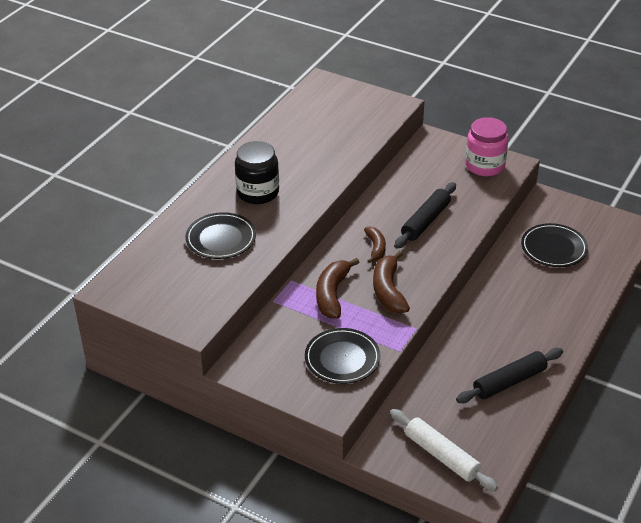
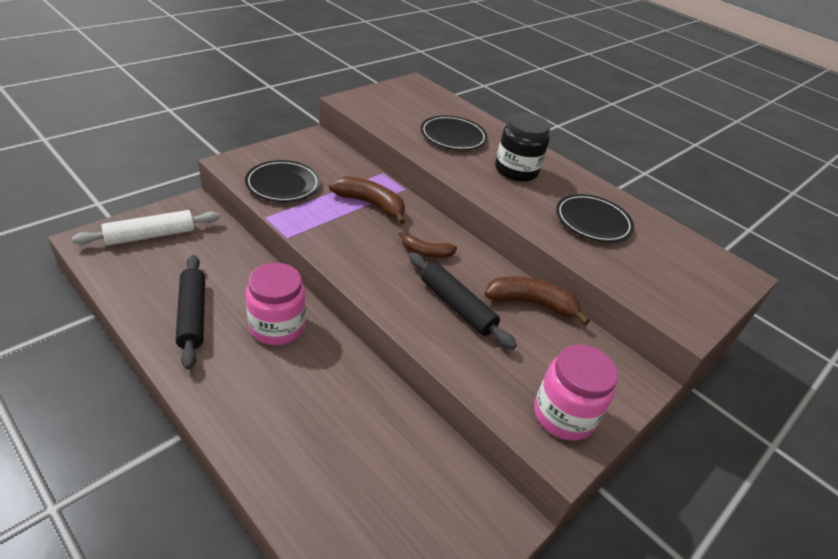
camera: 100 degrees right, 0 degrees up
brown banana [373,251,410,313] -> brown banana moved to [485,276,590,325]
black plate [521,223,588,267] -> black plate moved to [556,194,634,242]
none -> pink jar [246,263,306,345]

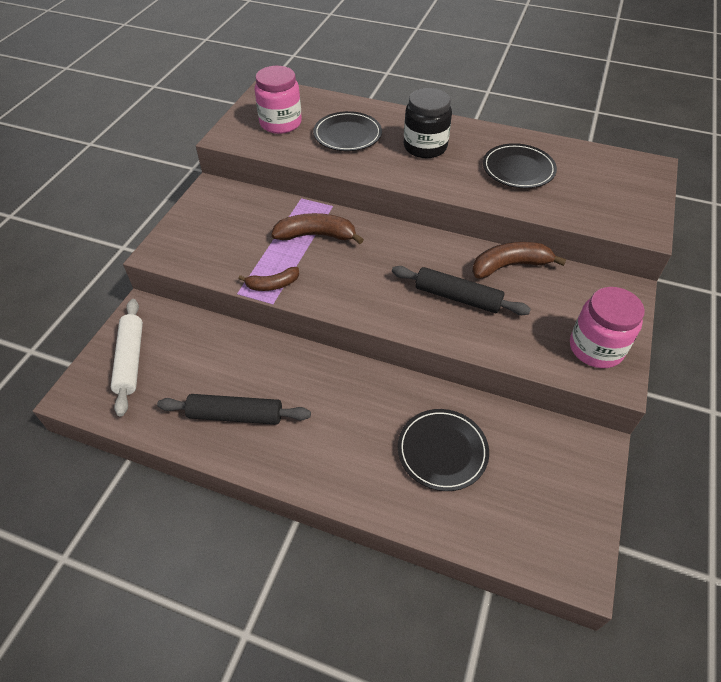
camera: 20 degrees left, 10 degrees up
white rolling pin [72,210,220,245] -> white rolling pin turned 45 degrees counterclockwise [111,299,143,416]
black rolling pin [176,255,205,370] -> black rolling pin turned 45 degrees counterclockwise [157,394,311,425]
black plate [245,160,320,202] -> black plate moved to [398,409,489,491]
pink jar [246,263,306,345] -> pink jar moved to [254,66,302,134]
brown banana [399,231,457,258] -> brown banana moved to [238,267,299,291]

